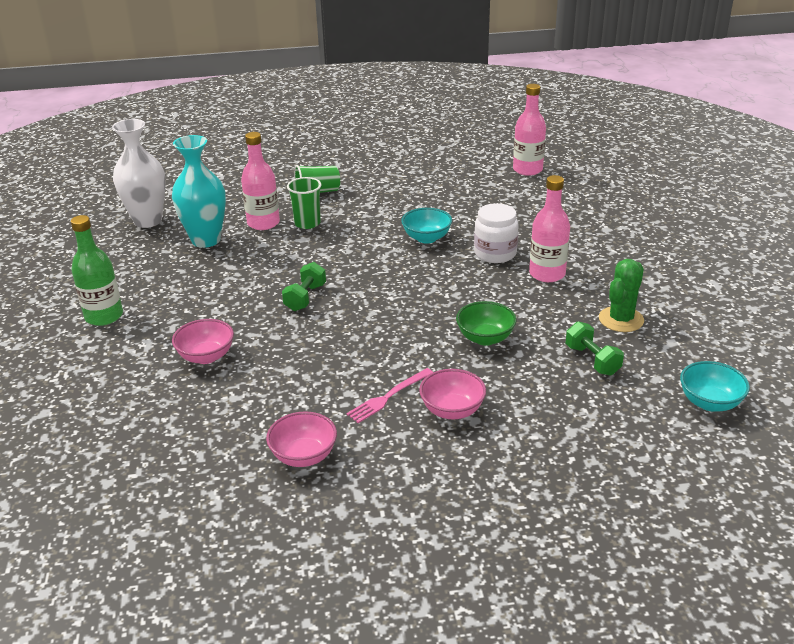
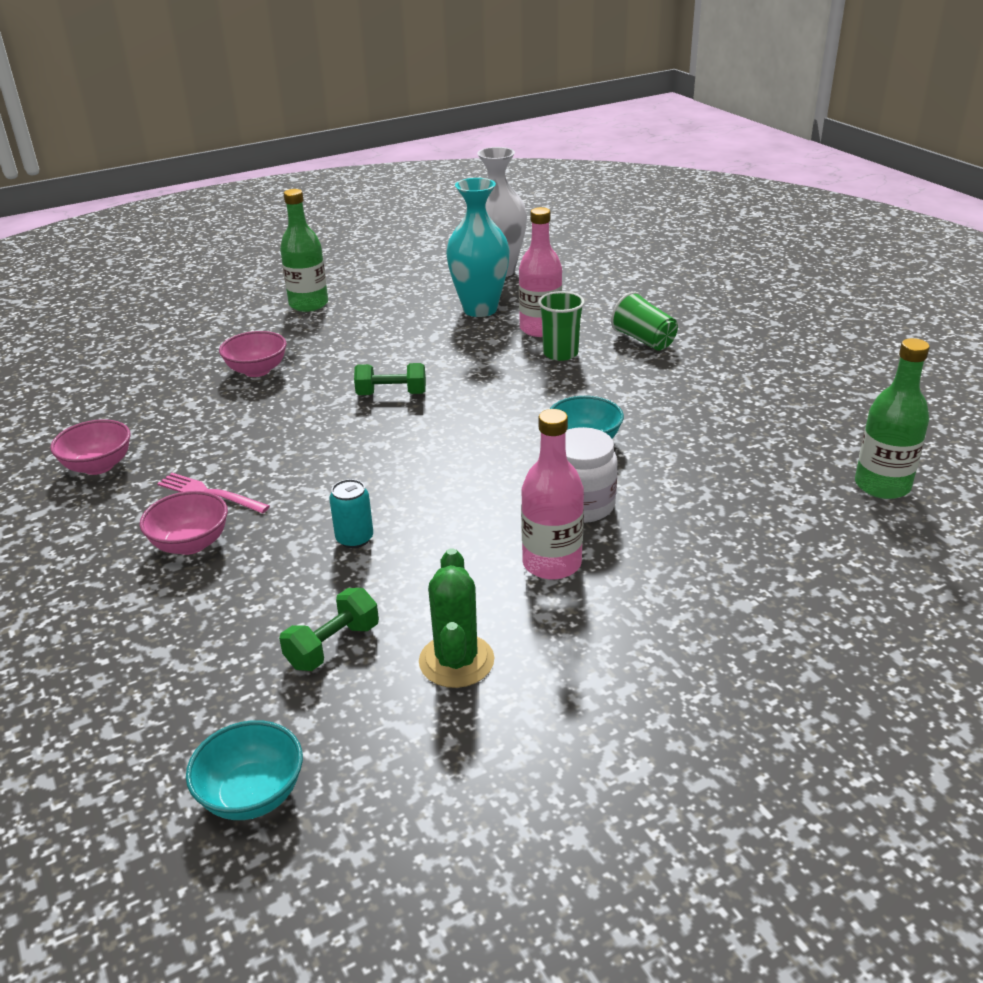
camera: 70 degrees right, 0 degrees up
green bowl [456,301,517,346] -> turquoise can [329,479,373,548]
pink bottle [513,84,546,176] -> green bottle [855,338,930,499]
green cactus [599,259,644,332] -> green cactus turned 75 degrees clockwise [419,549,495,688]

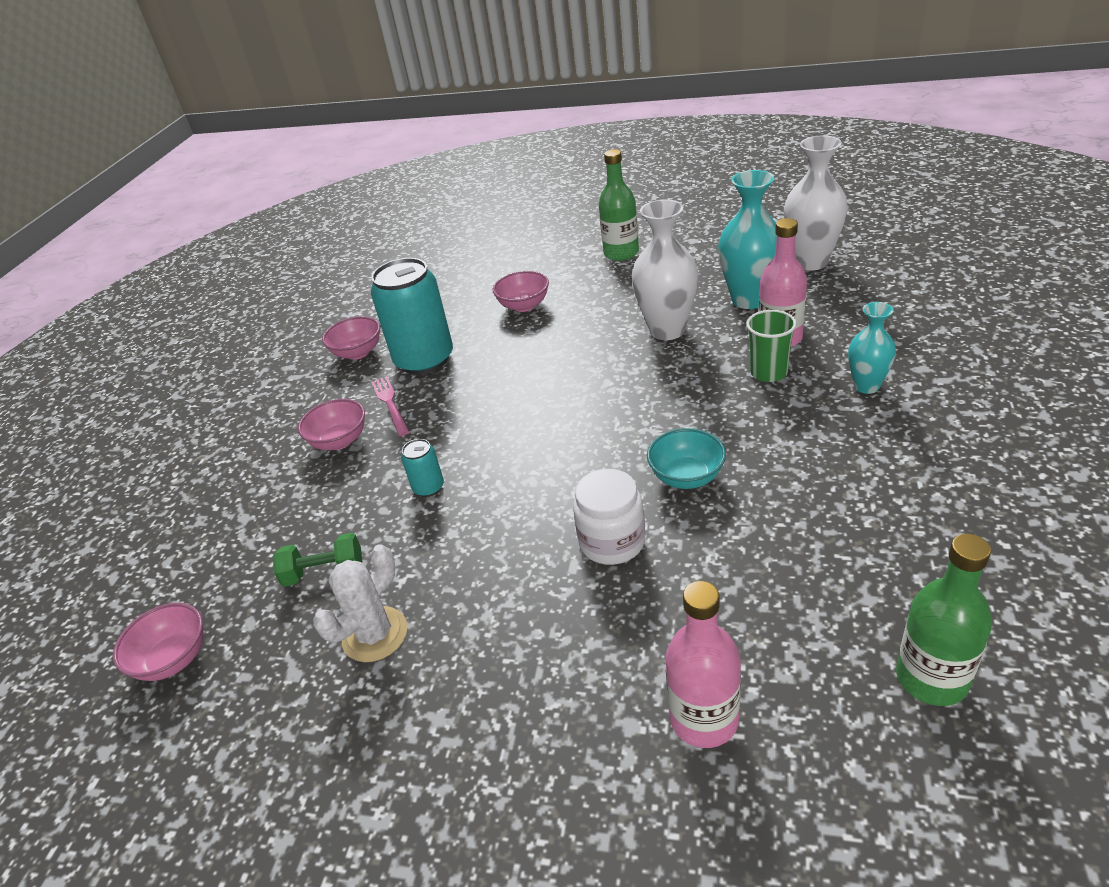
camera: 45 degrees right, 5 degrees up
turquoise bowl [186,720,303,820] -> pink bowl [113,603,203,681]
green dumbbell [354,363,426,395] -> none
green cactus [419,549,495,688] -> white cactus [313,544,407,662]
pink bottle [521,409,584,580] -> pink bottle moved to [665,581,741,748]
green cup [611,291,678,351] -> turquoise vase [848,302,896,394]
none -> turquoise can [371,258,453,375]
none -> white vase [632,199,698,340]

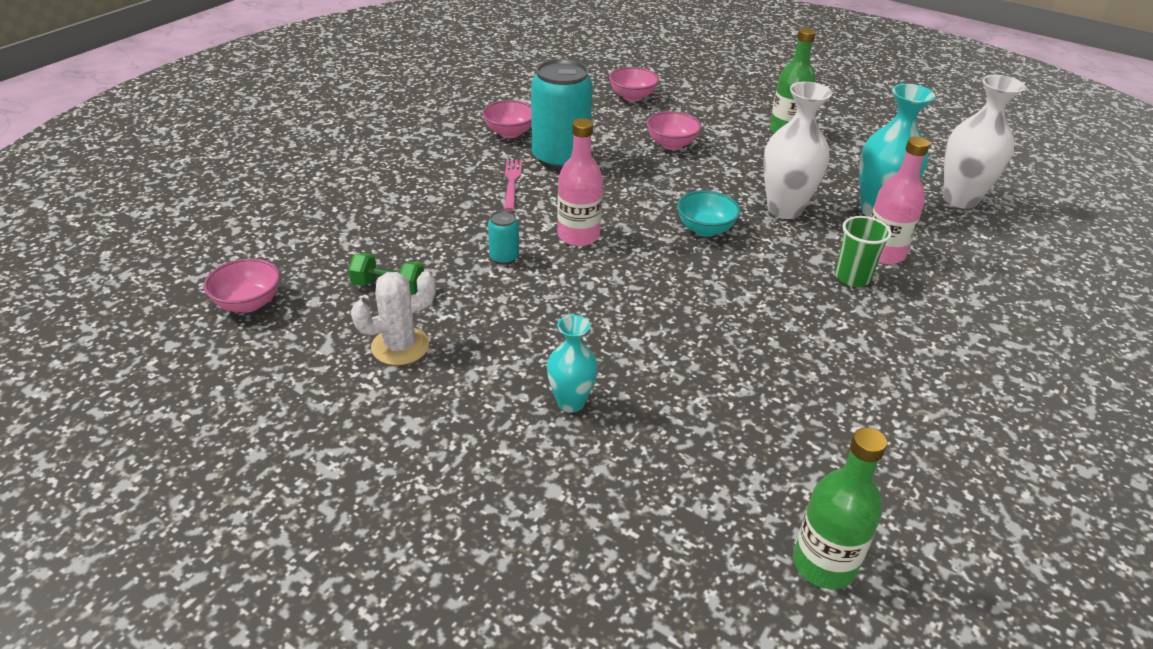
camera: 15 degrees right, 0 degrees up
pink bowl [298,399,365,450] -> pink bowl moved to [609,67,659,102]
white jar [573,469,645,565] -> none
turquoise bowl [647,428,726,489] -> turquoise bowl moved to [677,190,741,237]
pink bottle [665,581,741,748] -> pink bottle moved to [557,118,603,246]
turquoise vase [848,302,896,394] -> turquoise vase moved to [547,315,598,413]

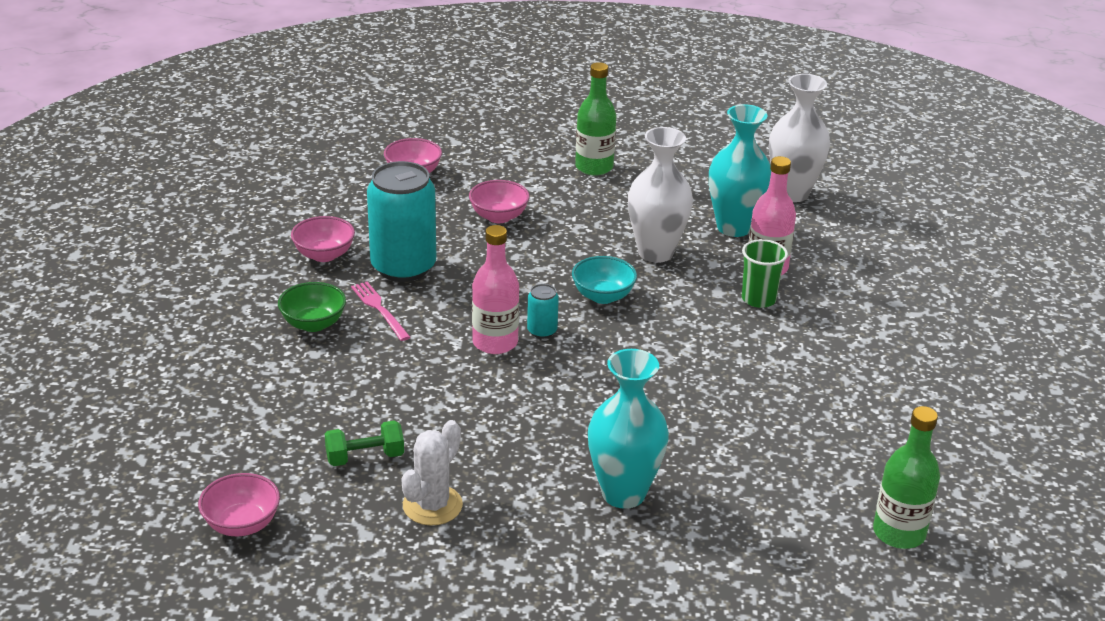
camera: 30 degrees left, 5 degrees down
turquoise can [488,210,519,265] -> turquoise can moved to [527,284,559,338]
turquoise vase [547,315,598,413] -> turquoise vase [588,349,669,509], size x1.66
none -> green bowl [278,282,346,332]

